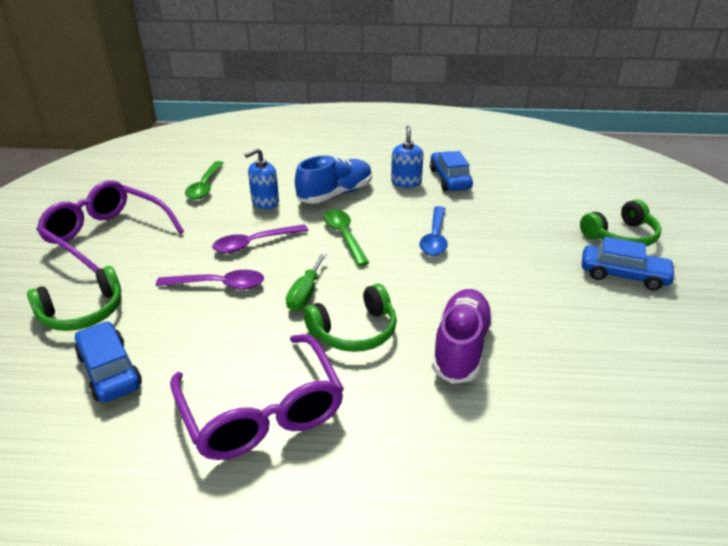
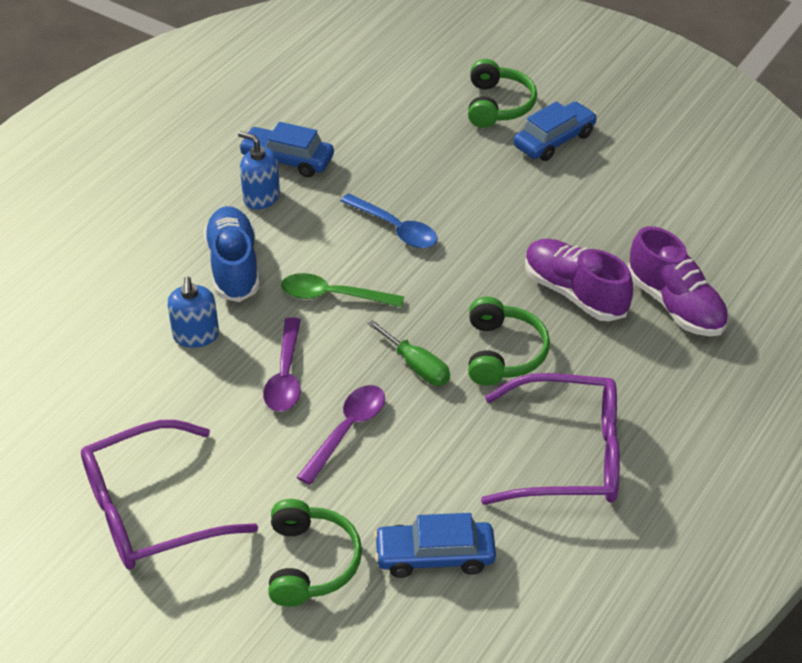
camera: 60 degrees left, 10 degrees up
green spoon [185,161,224,200] -> none
none -> purple shoe [628,226,729,337]

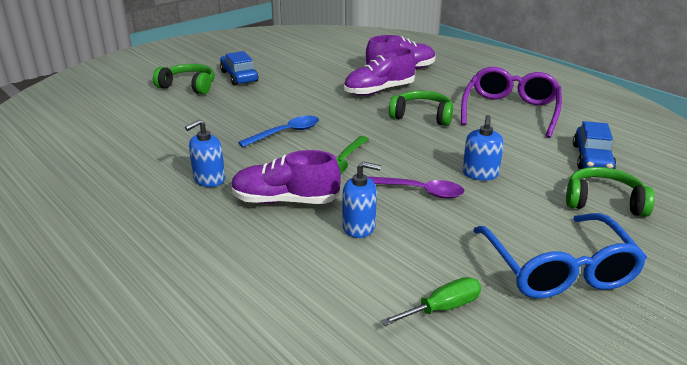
camera: 75 degrees left, 15 degrees down
purple glasses [81,420,258,570] -> blue glasses [473,213,647,299]
blue shoe [204,206,260,302] -> purple shoe [231,150,341,204]
blue car [238,122,334,177] -> none
purple spoon [297,385,385,485] -> blue soap dispenser [463,115,504,180]
green screwdriver [367,320,450,386] -> green screwdriver moved to [381,277,481,326]

